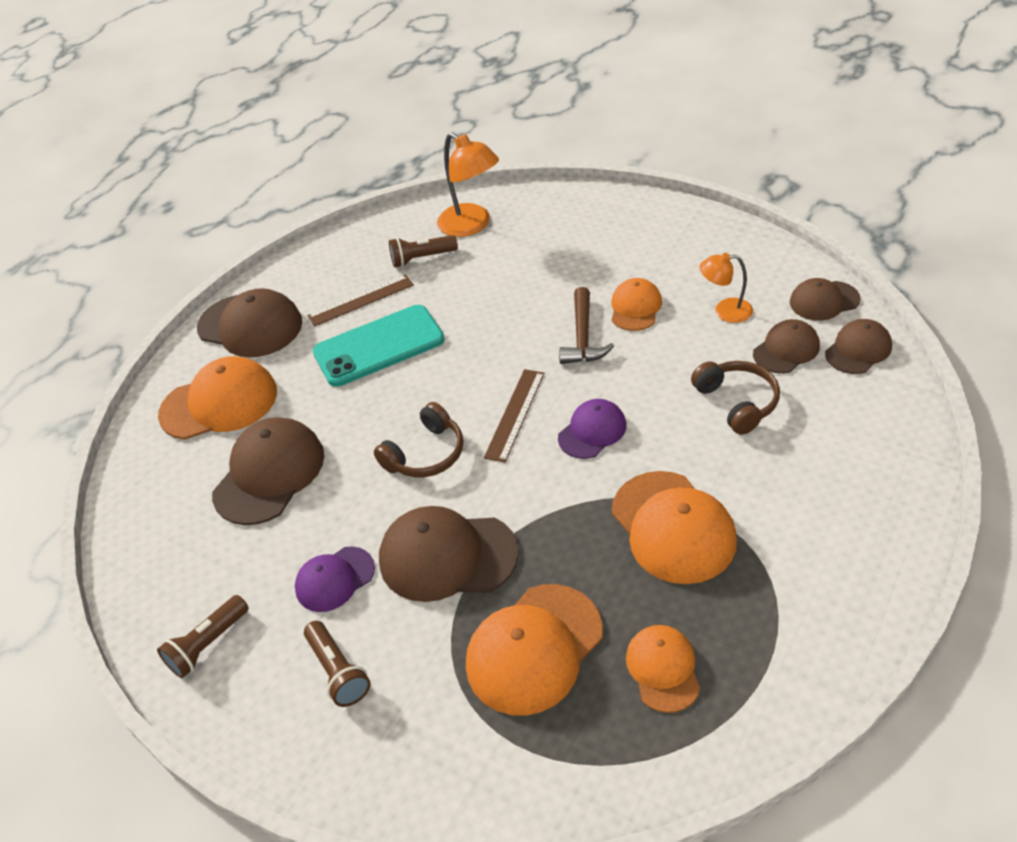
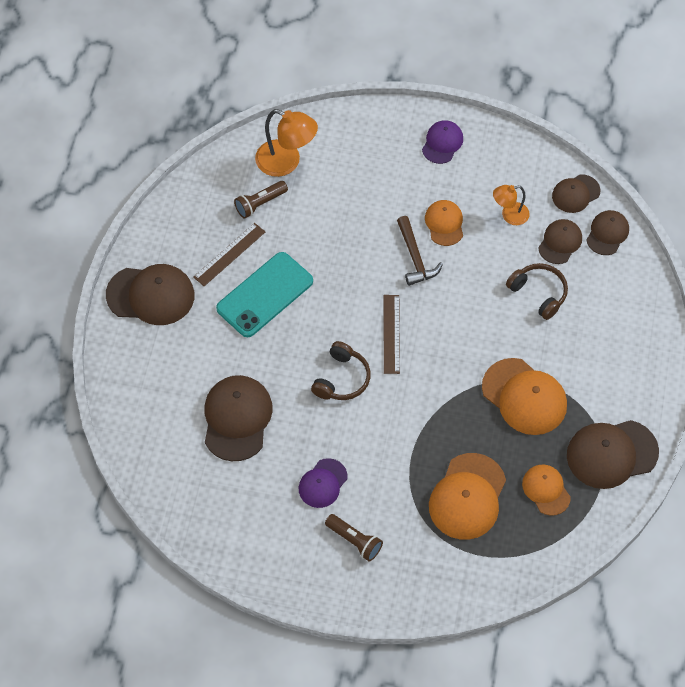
camera: 25 degrees left, 15 degrees up
brown flashlight [157,595,249,678] -> none
orange cap [158,356,277,440] -> none
brown cap [379,506,519,602] -> brown cap moved to [567,420,659,489]
purple cap [558,399,626,459] -> purple cap moved to [422,120,463,164]

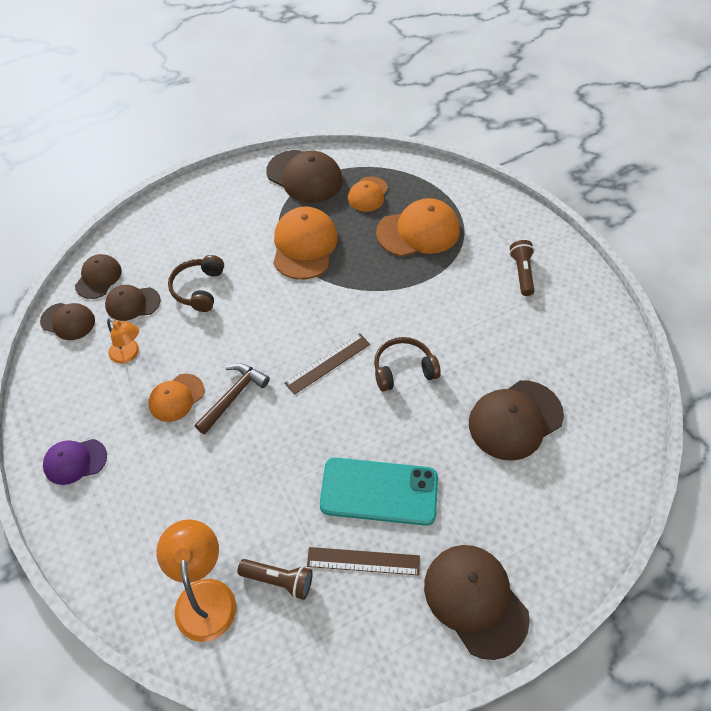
camera: 130 degrees left, 5 degrees down
purple cap [299,458,348,508] -> none
brown cap [587,210,629,255] -> brown cap turned 120 degrees clockwise [75,254,122,299]

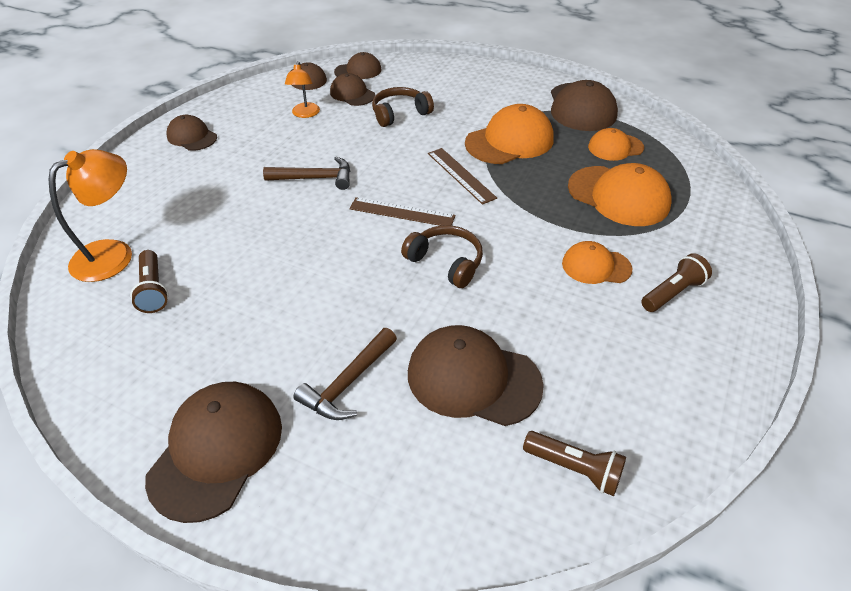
camera: 55 degrees right, 10 degrees down
purple cap [43,439,107,485] -> brown cap [166,115,217,151]
orange cap [148,374,204,422] -> orange cap moved to [562,241,632,284]
brown ruler [307,547,420,575] -> brown ruler moved to [428,148,497,205]
turquoise phone [320,457,438,526] -> none
none -> brown hammer [293,328,397,420]
none -> brown flashlight [523,431,626,496]

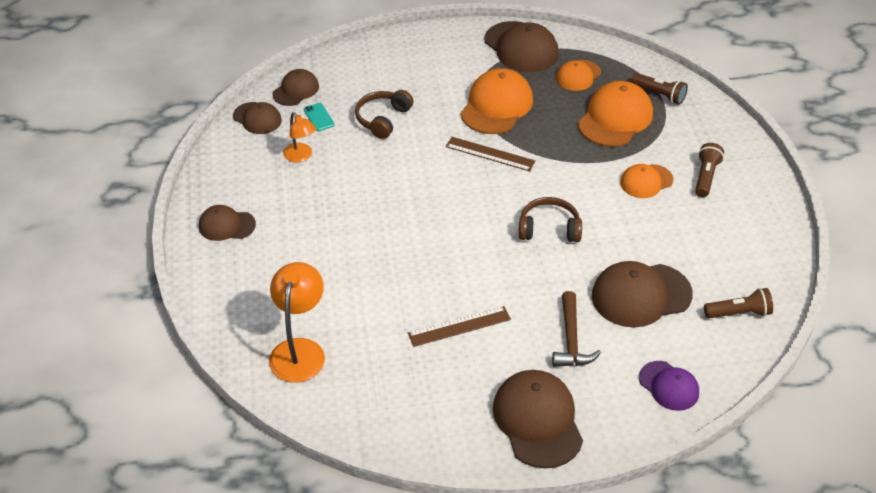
camera: 35 degrees left, 0 degrees up
brown flashlight [130,250,169,313] -> brown flashlight moved to [631,73,688,105]
brown hammer [263,157,350,190] -> none
brown cap [330,73,375,106] -> turquoise phone [304,103,335,131]
brown ruler [349,197,455,226] -> brown ruler moved to [408,306,511,347]
orange cap [568,163,671,226] -> orange cap turned 60 degrees counterclockwise [578,81,653,147]
none -> purple cap [639,361,699,411]

